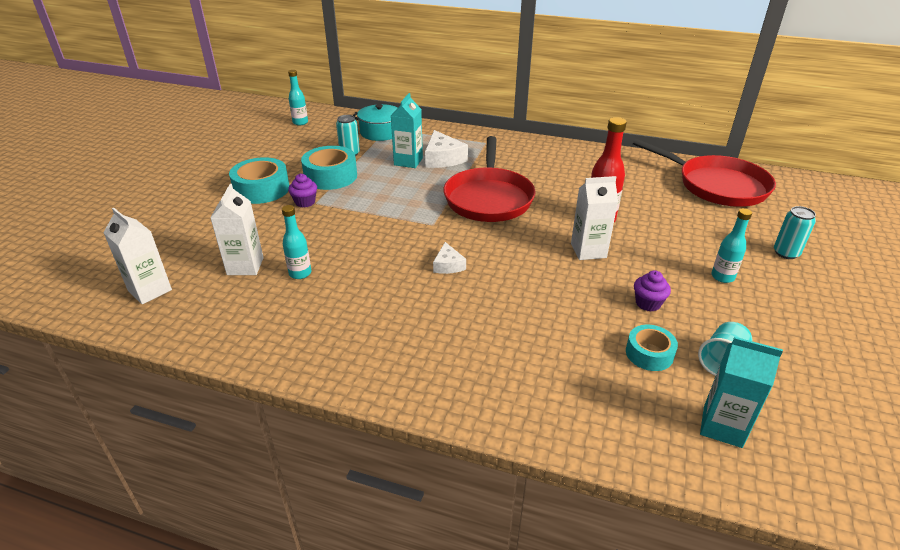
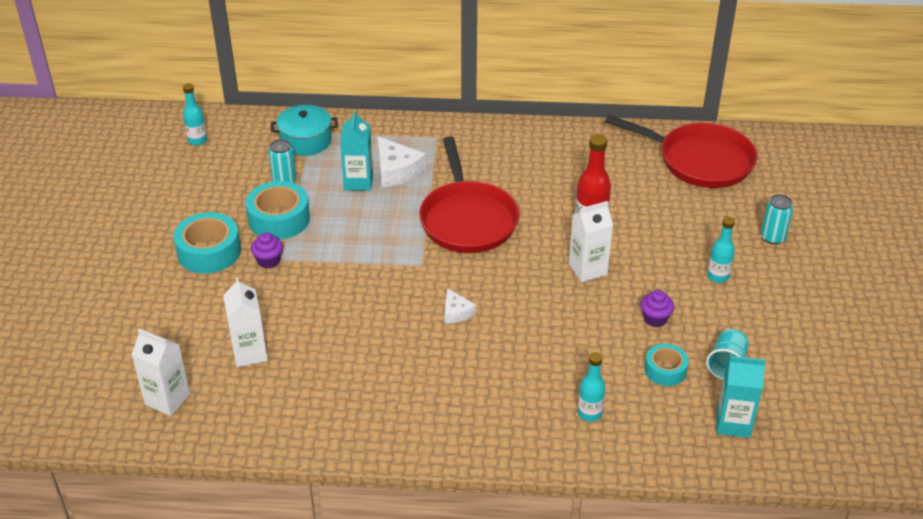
camera: 15 degrees left, 5 degrees up
turquoise bottle [282,205,312,279] -> turquoise bottle moved to [578,352,605,422]

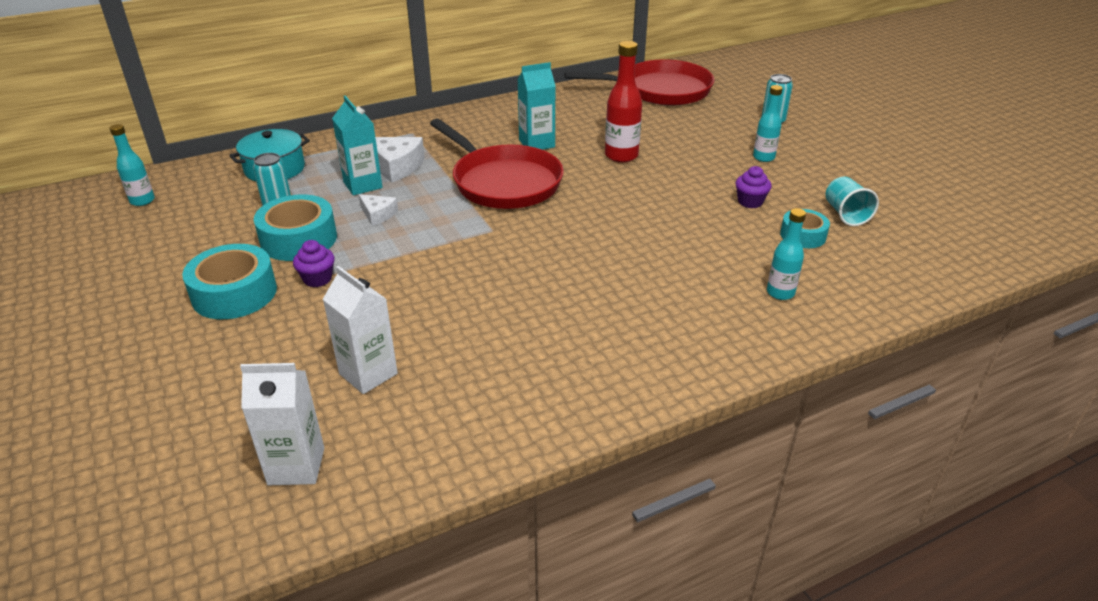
camera: 30 degrees left, 5 degrees down
white cheese [444,288,476,324] -> white cheese moved to [359,194,398,226]
white carton [569,201,613,282] -> none
turquoise carton [717,356,766,438] -> turquoise carton moved to [517,62,556,150]

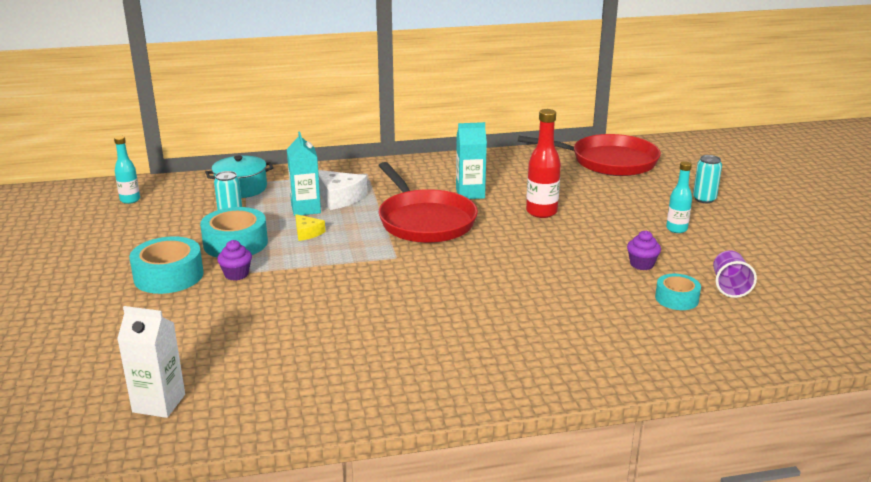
camera: 15 degrees right, 10 degrees down
white carton [323,266,398,394] -> none
white cheese [359,194,398,226] -> yellow cheese [295,214,325,241]
turquoise bottle [767,208,806,300] -> none
turquoise cup [826,177,879,226] -> purple cup [713,250,757,298]

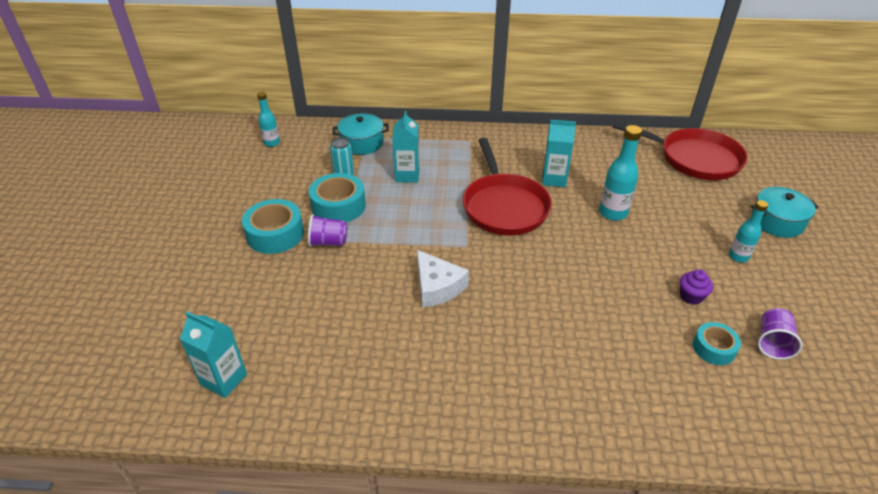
camera: 15 degrees right, 15 degrees up
white carton [117,306,185,418] -> turquoise carton [180,312,247,398]
purple cupcake [217,240,252,281] -> purple cup [308,214,347,247]
yellow cheese [295,214,325,241] -> none
white cheese [318,170,367,210] -> white cheese moved to [417,250,469,308]
red bottle [526,109,561,218] -> turquoise bottle [599,125,642,221]
turquoise can [693,155,722,203] -> turquoise pot [751,187,819,238]

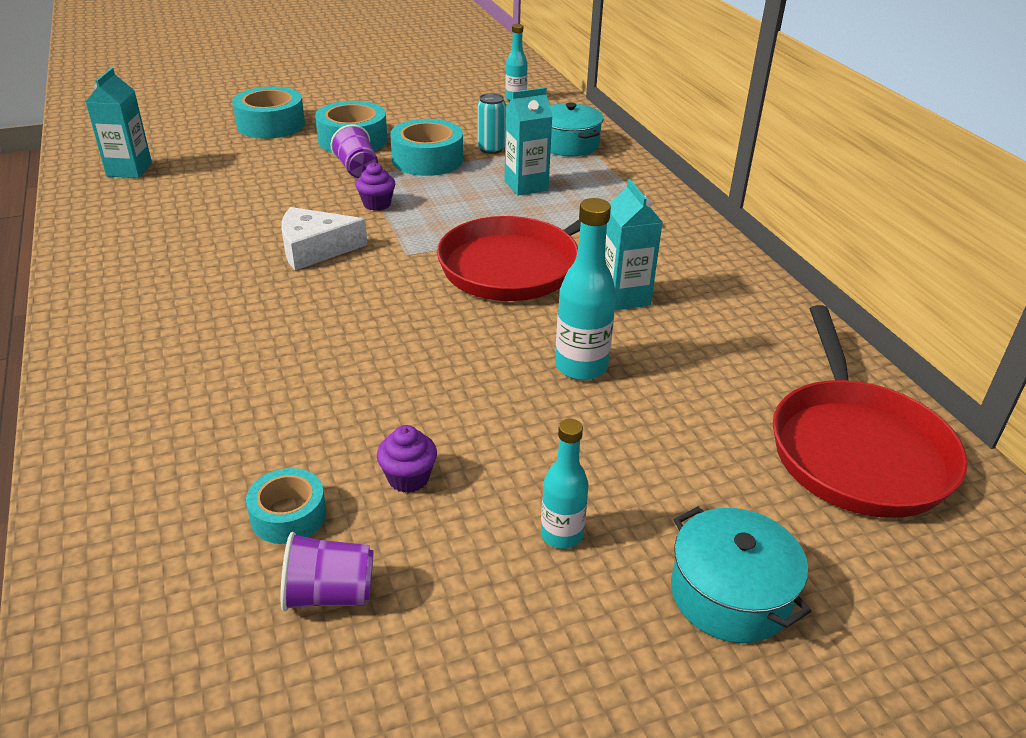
camera: 65 degrees right, 5 degrees down
white cheese [417,250,469,308] -> white cheese turned 45 degrees clockwise [281,207,367,270]
none -> turquoise tape [232,86,305,139]
none -> purple cupcake [356,162,395,211]

